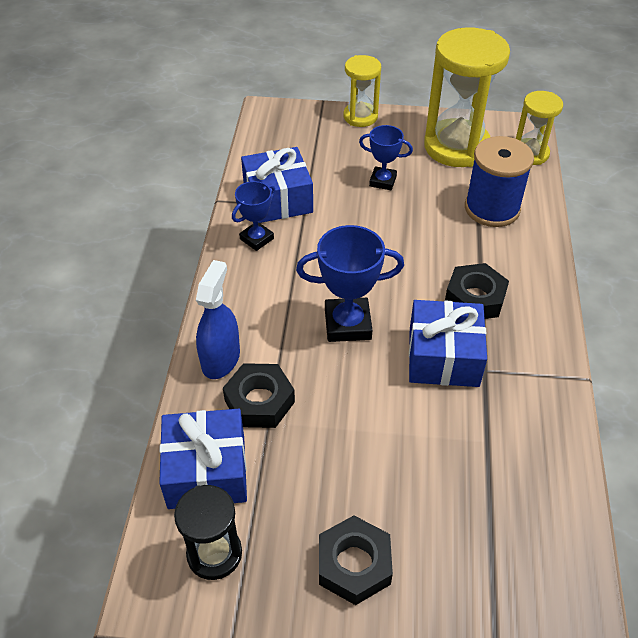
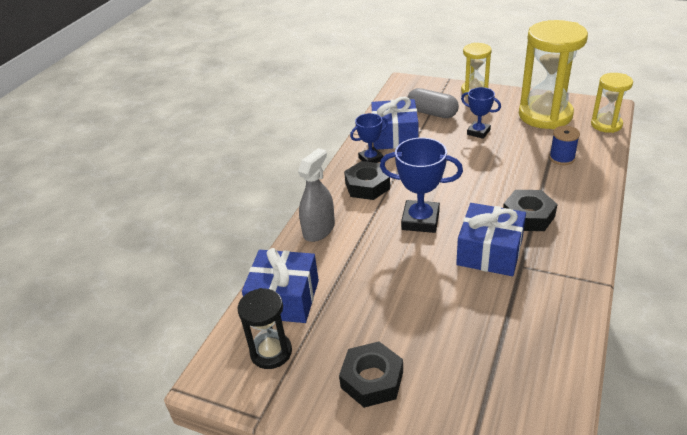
camera: 20 degrees right, 10 degrees down
blue spray bottle [196,260,240,379] -> grey spray bottle [298,148,335,242]
black nut [223,363,295,428] -> black nut moved to [344,161,390,200]
blue spool [465,136,534,227] -> blue spool [549,126,580,165], size x0.55
none -> grey capsule [407,88,459,118]

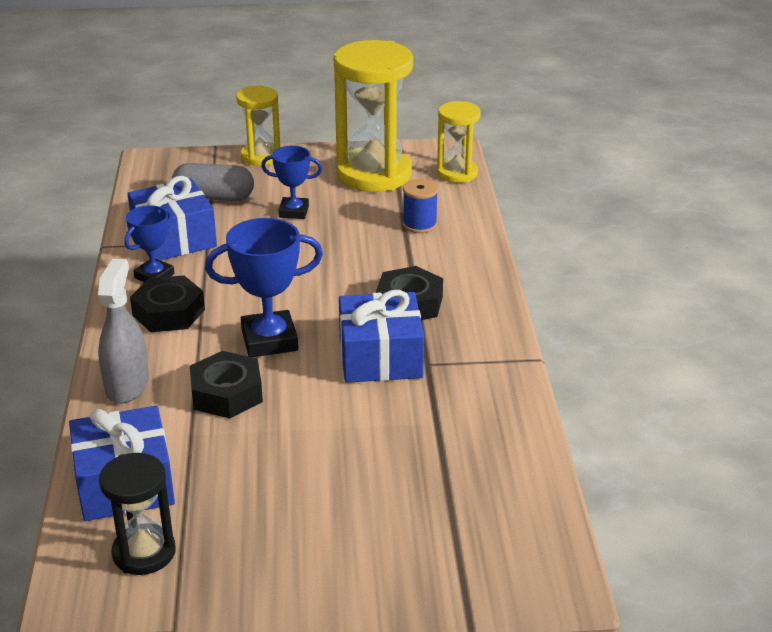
camera: 30 degrees left, 5 degrees down
black nut [339,342,403,408] -> black nut moved to [190,351,263,418]

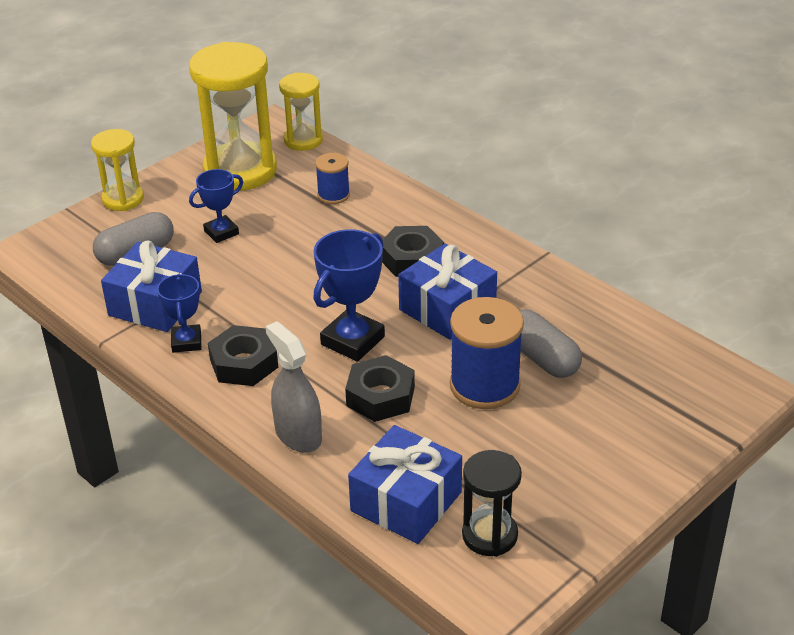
camera: 40 degrees left, 5 degrees up
none -> blue spool [450,297,524,409]
none -> grey capsule [519,310,582,378]

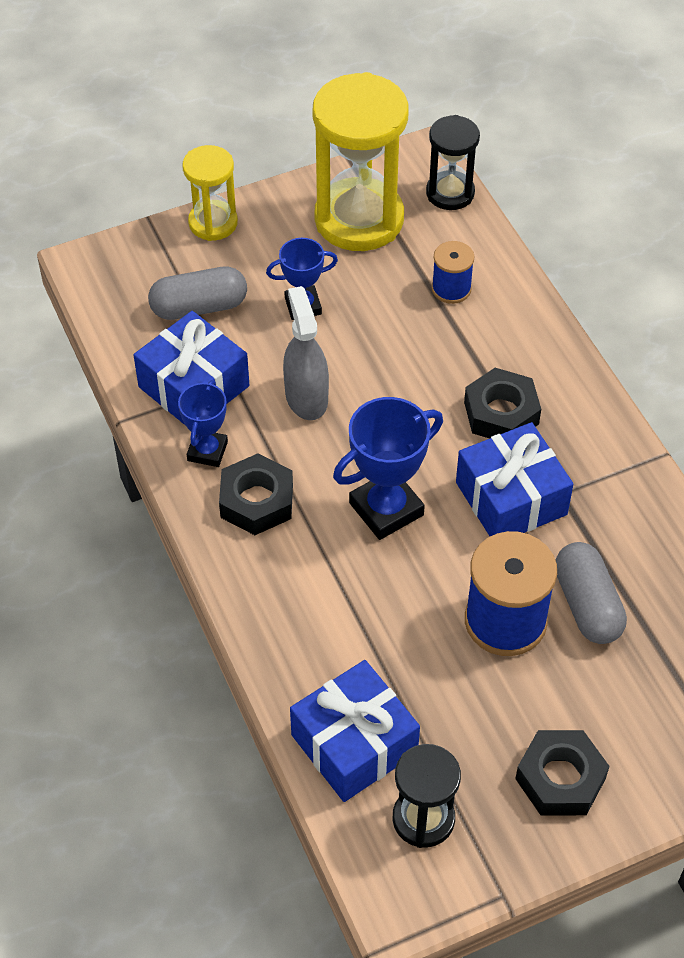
camera: 20 degrees right, 15 degrees up
grey spray bottle [265,321,322,453] -> grey spray bottle moved to [283,286,329,420]
yellow hourglass [279,73,323,151] -> black hourglass [426,115,480,210]
black nut [345,355,415,422] -> black nut moved to [515,730,609,815]

